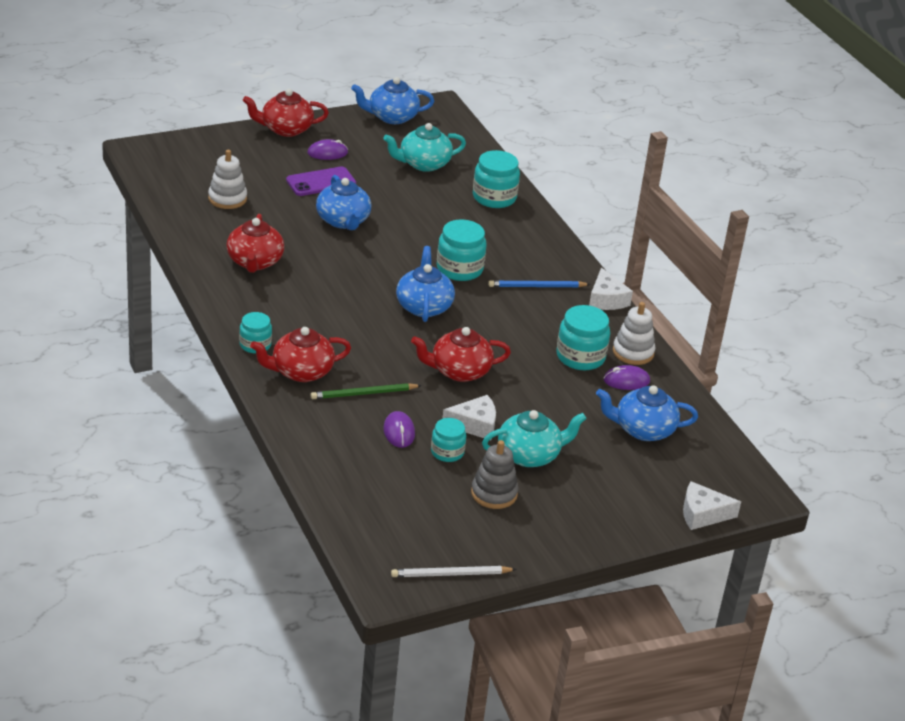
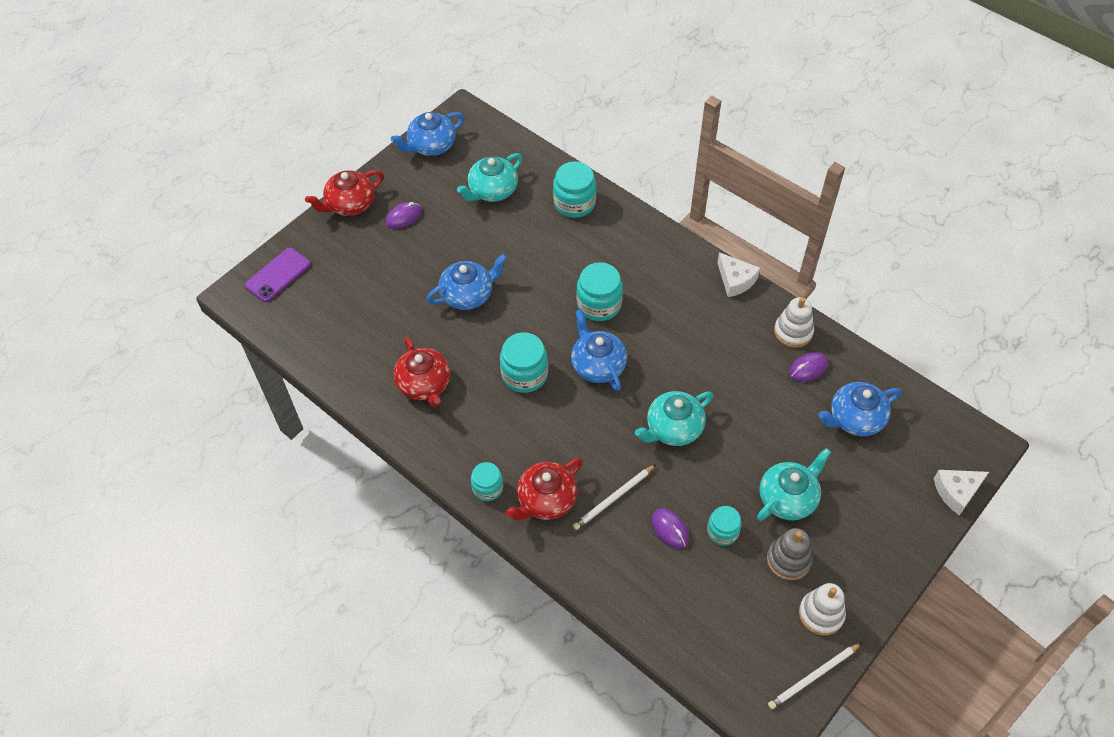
camera: 20 degrees left, 20 degrees up
white stacking toy [208,150,247,209] -> white stacking toy moved to [799,583,846,636]
purple phone [286,167,356,196] -> purple phone moved to [245,248,311,302]
green pencil [311,383,422,399] -> white pencil [573,464,656,530]
blue teapot [316,175,371,230] -> blue teapot turned 75 degrees counterclockwise [426,254,507,310]
red teapot [411,327,511,382] -> turquoise teapot [635,391,713,446]
white cheese [442,395,496,440] -> none
blue pencil [488,280,591,287] -> none
turquoise jar [556,305,610,370] -> turquoise jar moved to [500,332,548,393]

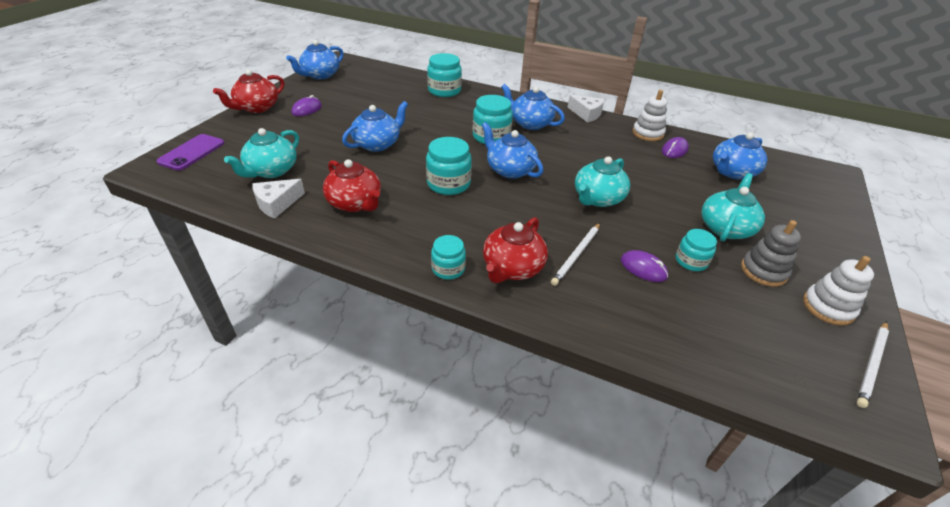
camera: 20 degrees left, 15 degrees down
turquoise teapot [457,153,522,202] -> turquoise teapot moved to [224,128,299,178]
white cheese [934,470,989,516] -> white cheese moved to [252,179,305,219]
none -> blue teapot [501,84,565,130]

